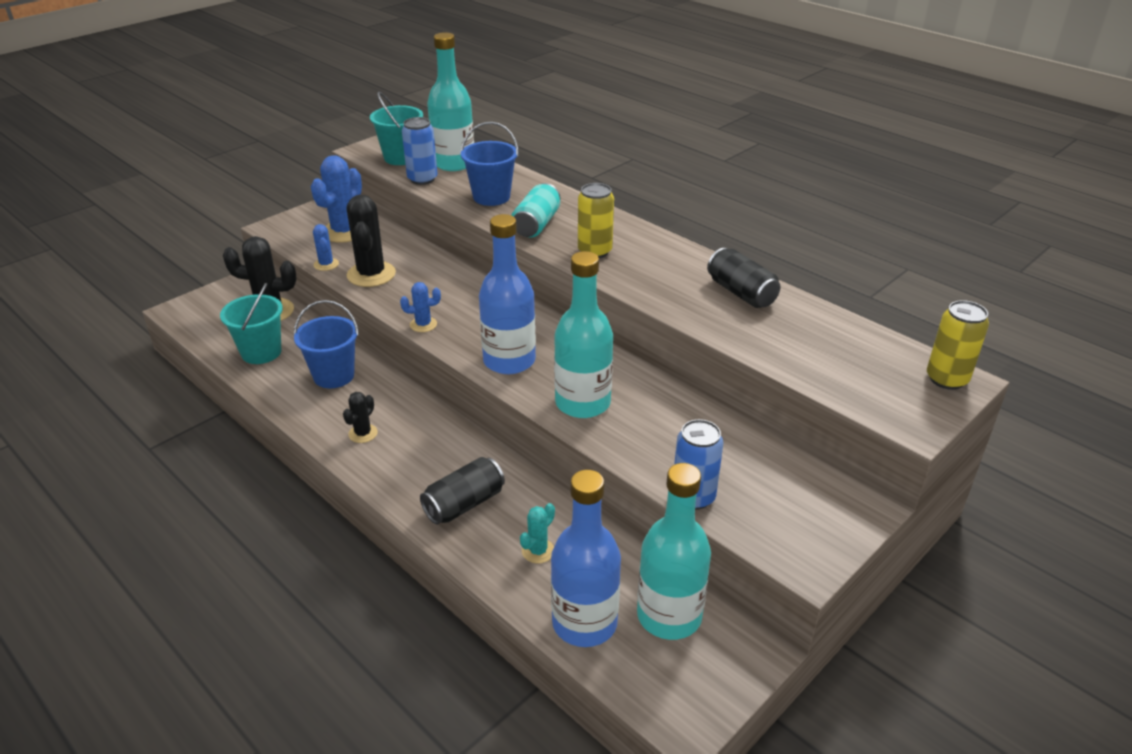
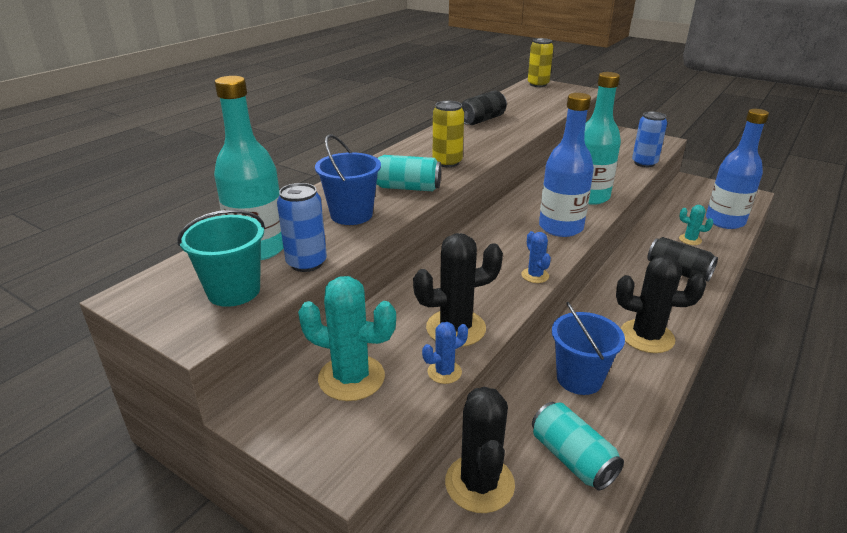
camera: 100 degrees left, 5 degrees down
turquoise bucket [220,283,283,364] -> turquoise can [532,402,624,490]
blue cactus [311,155,362,243] -> turquoise cactus [298,276,396,401]
black cactus [343,392,378,443] -> black cactus [616,255,706,353], size x1.91
turquoise bottle [637,463,711,640] -> none

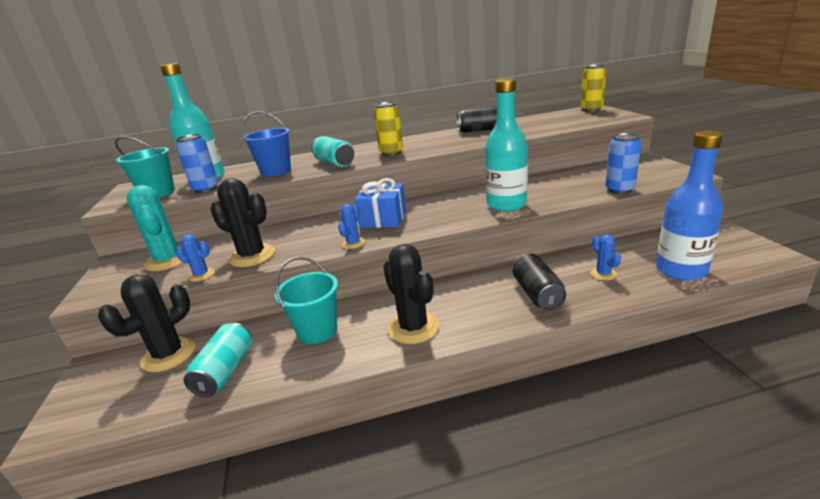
camera: 45 degrees right, 5 degrees down
blue bottle [539,93,594,237] -> none
blue bucket [552,302,625,395] -> turquoise bucket [275,257,338,344]
turquoise cactus [679,205,713,245] -> blue cactus [591,234,621,280]
none -> blue gift [354,178,406,228]

